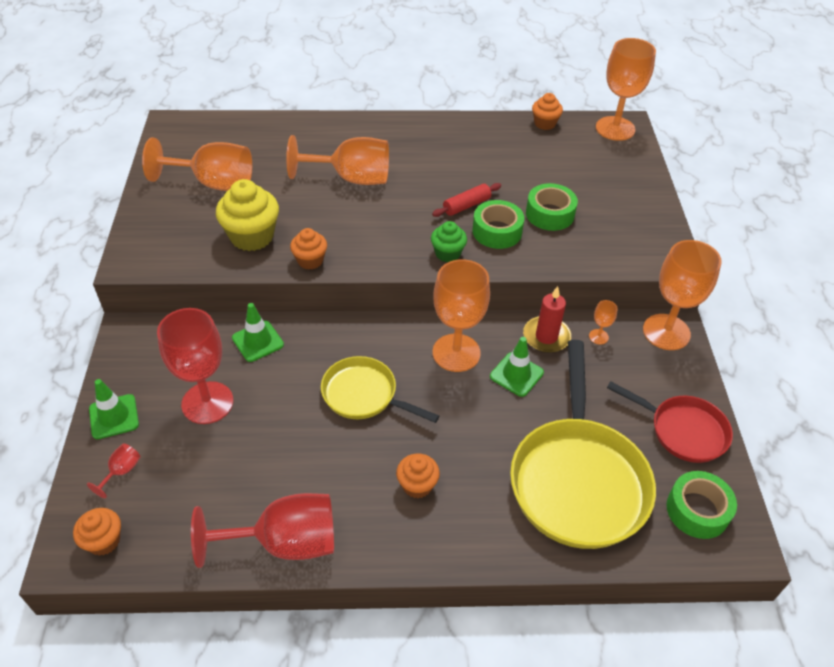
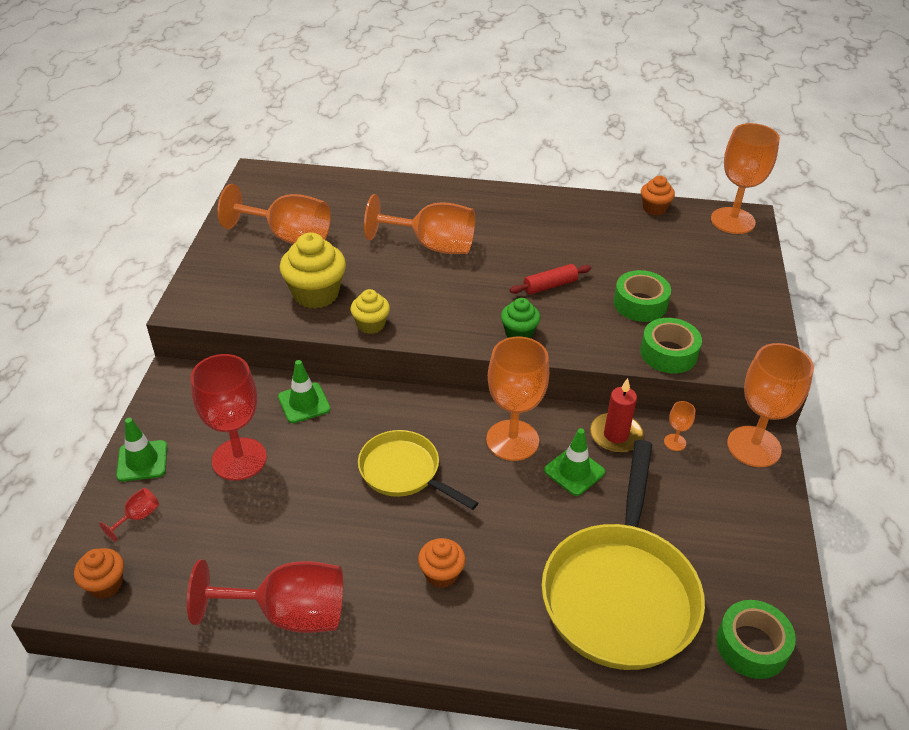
camera: 10 degrees right, 5 degrees down
orange cupcake [290,228,327,270] -> yellow cupcake [351,289,390,334]
green tape [472,200,525,249] -> green tape moved to [640,318,702,373]
red pan [607,381,733,463] -> none

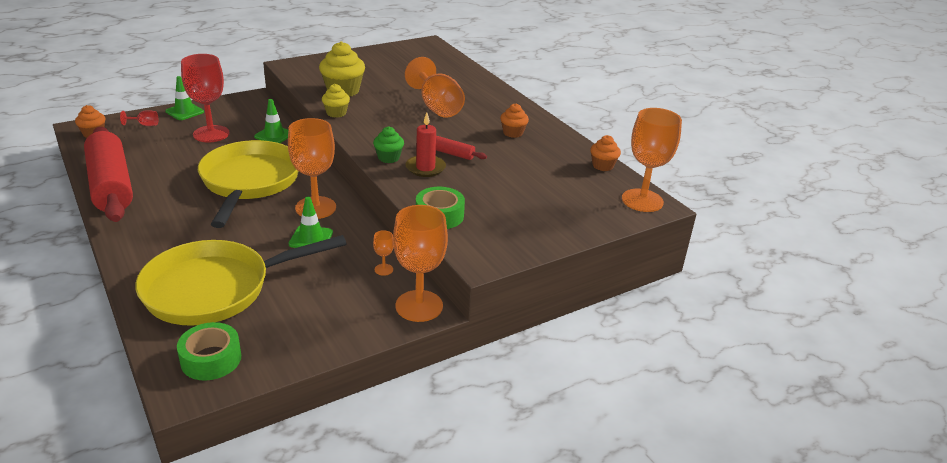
camera: 50 degrees right, 10 degrees down
red goblet [187,559,343,633] -> red rolling pin [84,127,133,222]
orange goblet [217,184,331,244] -> none
yellow pan [358,430,478,510] -> yellow pan [198,140,299,228], size x1.75
orange cupcake [418,538,466,588] -> orange cupcake moved to [500,103,529,138]
red candle [590,378,644,453] -> red candle moved to [406,113,446,177]
green tape [614,270,671,322] -> none

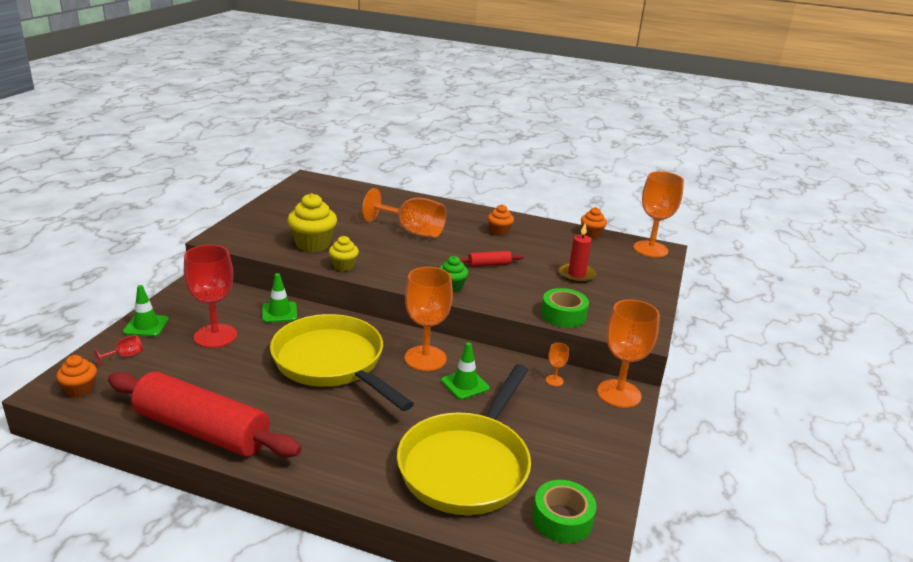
camera: 40 degrees left, 5 degrees down
red candle [406,113,446,177] -> red candle moved to [558,223,596,283]

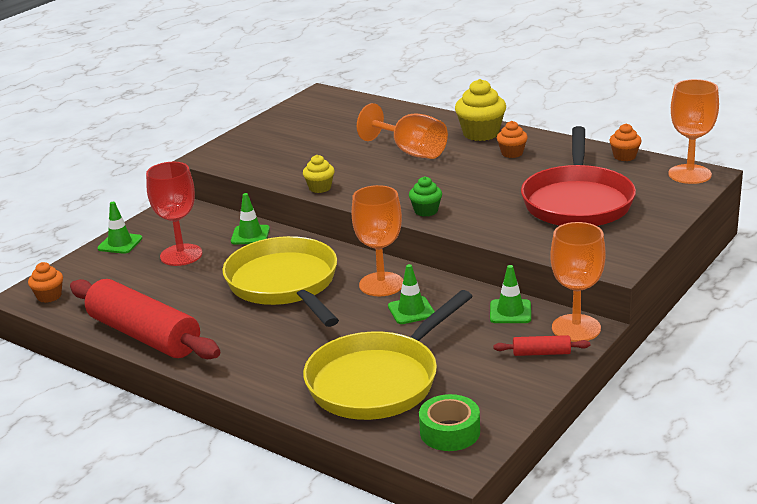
camera: 20 degrees right, 0 degrees up
red goblet [94,335,143,366] -> none
yellow cupcake [287,193,337,252] -> yellow cupcake moved to [455,79,506,141]
red rolling pin [459,251,524,267] -> red rolling pin moved to [493,335,590,356]
green tape [541,288,589,328] -> none
orange goblet [546,343,569,386] -> green traffic cone [490,265,531,323]
red candle [558,223,596,283] -> red pan [521,126,636,226]

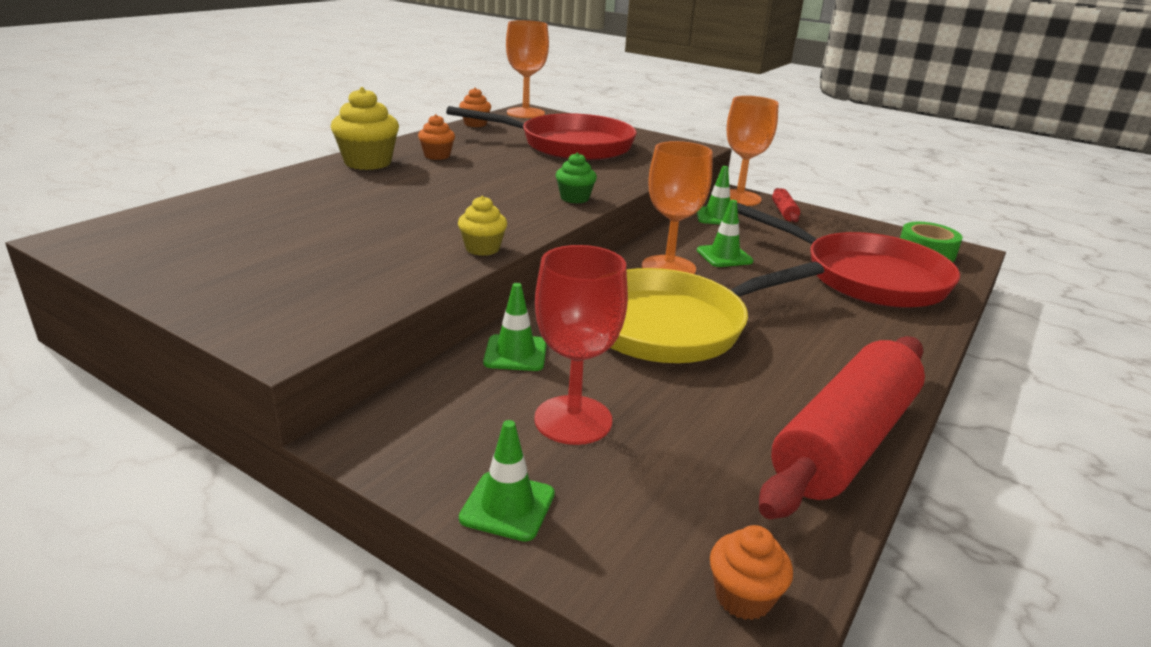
camera: 95 degrees left, 0 degrees up
yellow pan [303,290,473,420] -> red pan [737,203,960,308]
orange goblet [357,103,448,159] -> none

